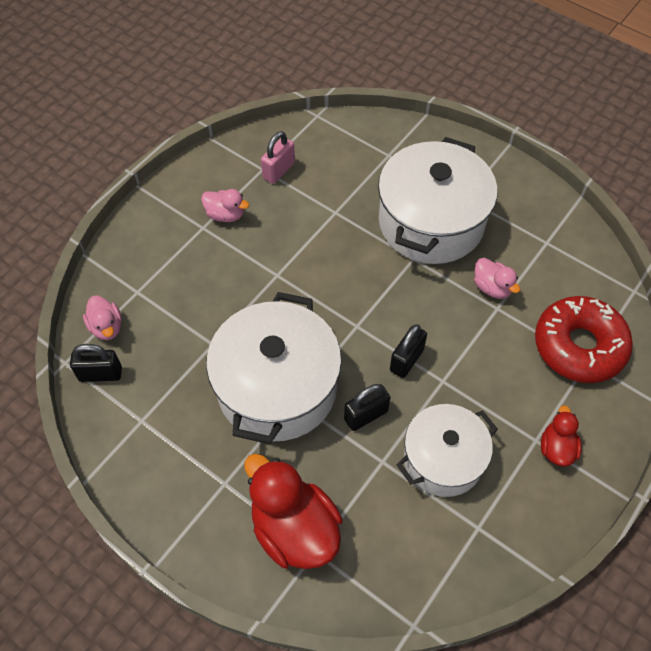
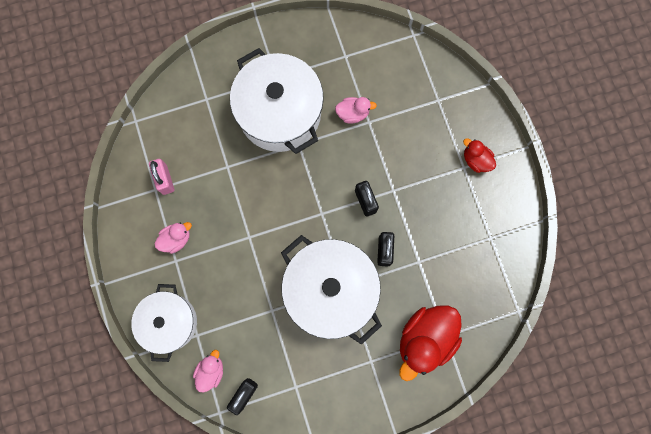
camera: 55 degrees left, 20 degrees up
pink duck [83,296,122,340] -> pink duck turned 75 degrees counterclockwise [193,350,223,392]
red duck [245,454,342,569] -> red duck turned 45 degrees counterclockwise [399,305,462,381]
white pot [396,404,498,497] -> white pot moved to [131,284,197,362]
red donut [535,296,633,383] -> none

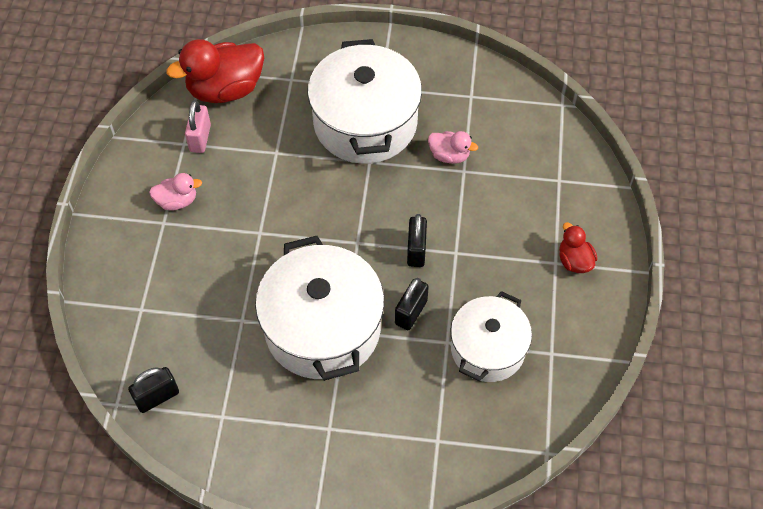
camera: 25 degrees right, 20 degrees down
white pot [131,284,197,362] -> white pot moved to [451,291,532,382]
pink duck [193,350,223,392] -> none
red duck [399,305,462,381] -> red duck moved to [166,39,264,103]

